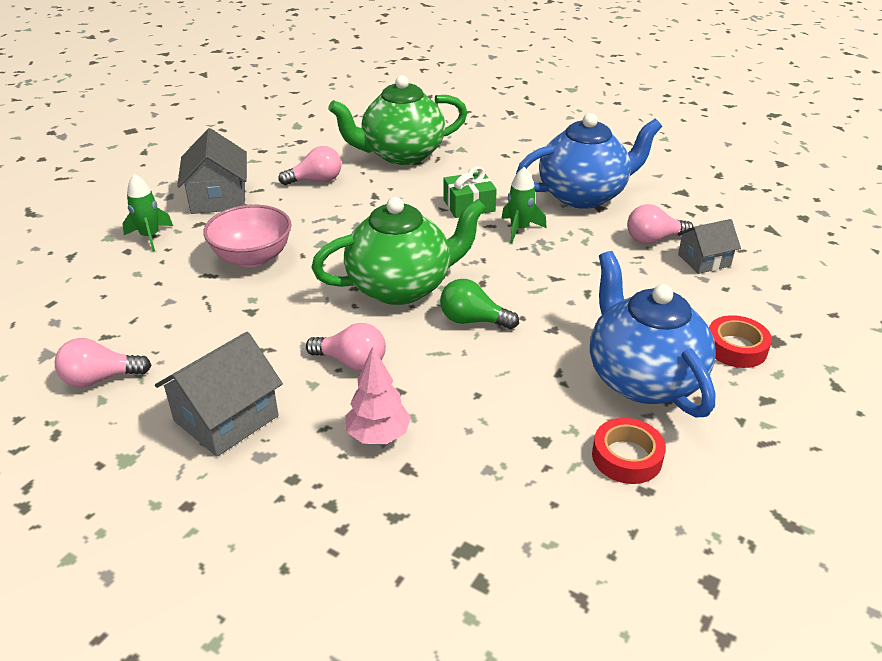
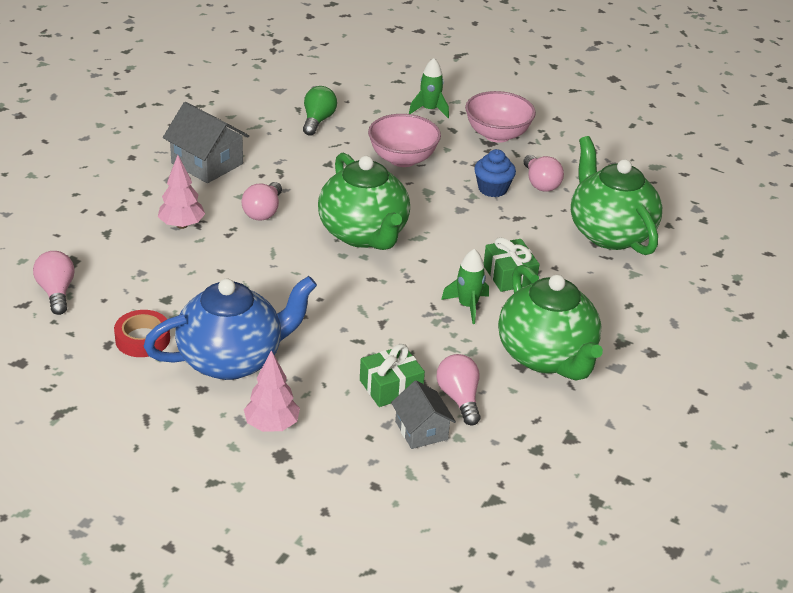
camera: 85 degrees right, 0 degrees up
pink light bulb [55,338,151,387] -> pink light bulb moved to [33,251,75,315]
grey house [177,128,247,214] -> pink bowl [465,91,536,143]
green light bulb [440,279,519,329] -> green light bulb moved to [303,86,337,136]
blue teapot [516,113,662,209] -> green teapot [498,265,603,380]
red tape [709,315,772,368] -> pink tree [244,350,300,432]
none -> green gift [360,344,425,407]
none -> blue cupcake [474,149,516,197]

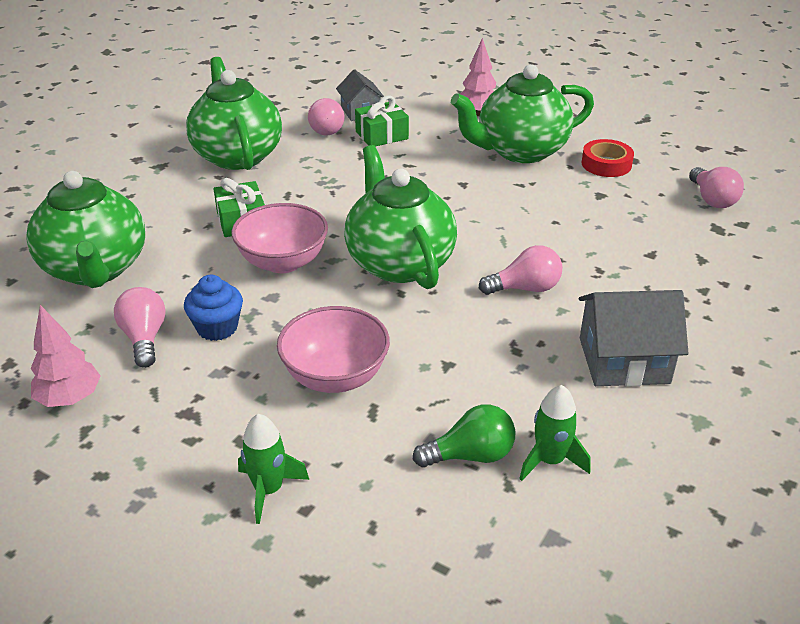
camera: 175 degrees left, 0 degrees up
blue teapot [144,276,317,380] -> green teapot [451,64,594,163]
pink tree [158,155,205,229] -> pink tree moved to [31,305,101,407]
grey house [163,102,249,183] -> grey house turned 45 degrees counterclockwise [579,290,688,387]
pink light bulb [242,182,282,221] -> pink light bulb turned 60 degrees clockwise [479,245,562,295]
green light bulb [303,86,337,136] -> green light bulb turned 120 degrees counterclockwise [413,404,516,468]
green rocket [441,249,489,324] -> green rocket moved to [519,385,590,481]
pink bowl [465,91,536,143] -> pink bowl moved to [232,203,328,273]

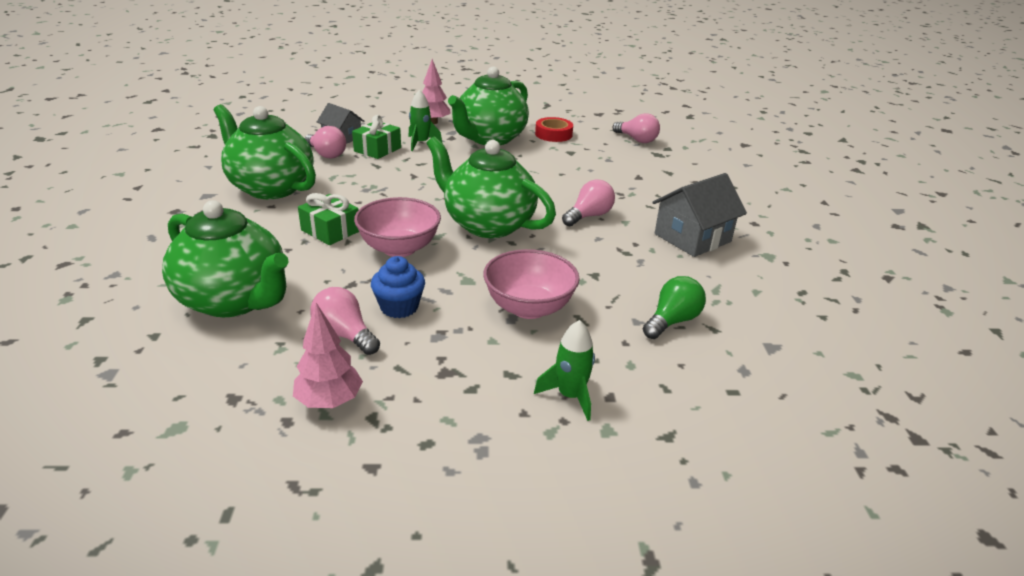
camera: 35 degrees left, 5 degrees down
green rocket [519,385,590,481] -> green rocket moved to [408,90,442,151]

